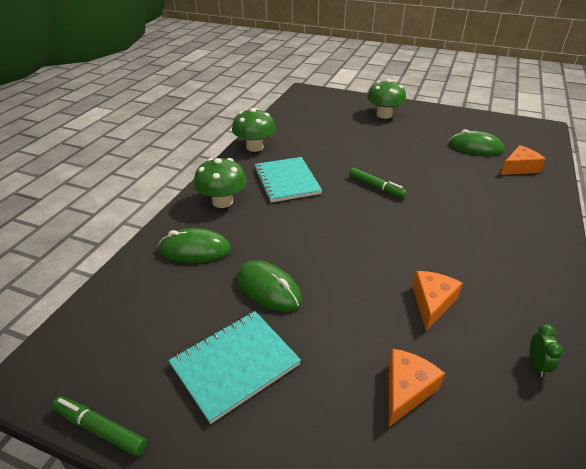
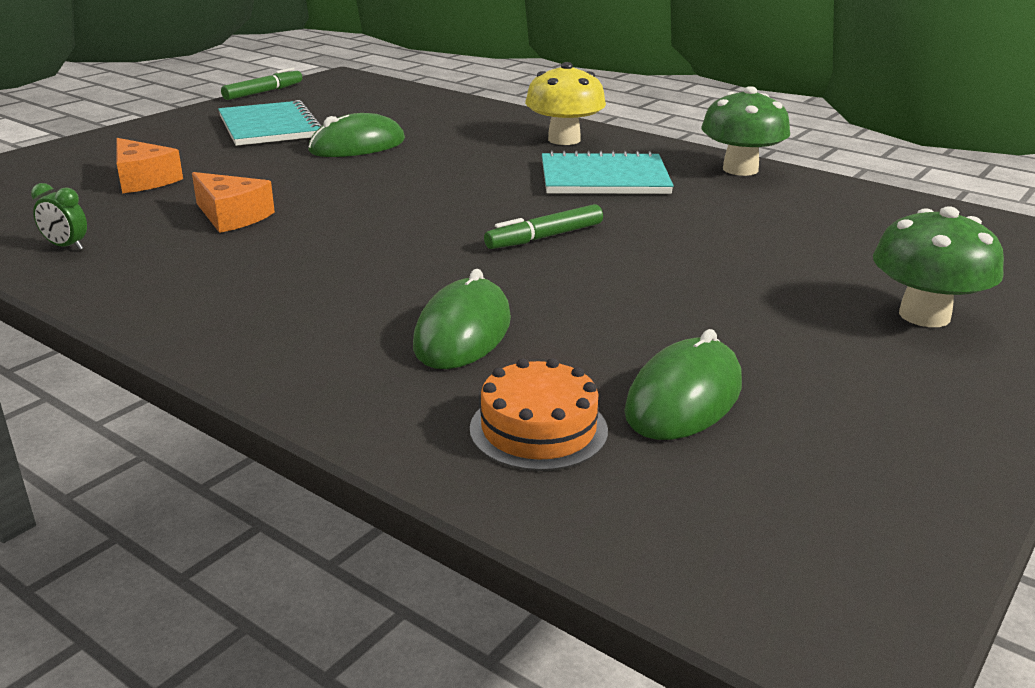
camera: 105 degrees right, 10 degrees down
green mouse [158,228,231,263] -> green mouse moved to [413,269,511,369]
green mushroom [194,158,247,208] -> yellow mushroom [525,62,606,145]
orange cheese [501,145,546,175] -> orange cake [470,358,608,471]

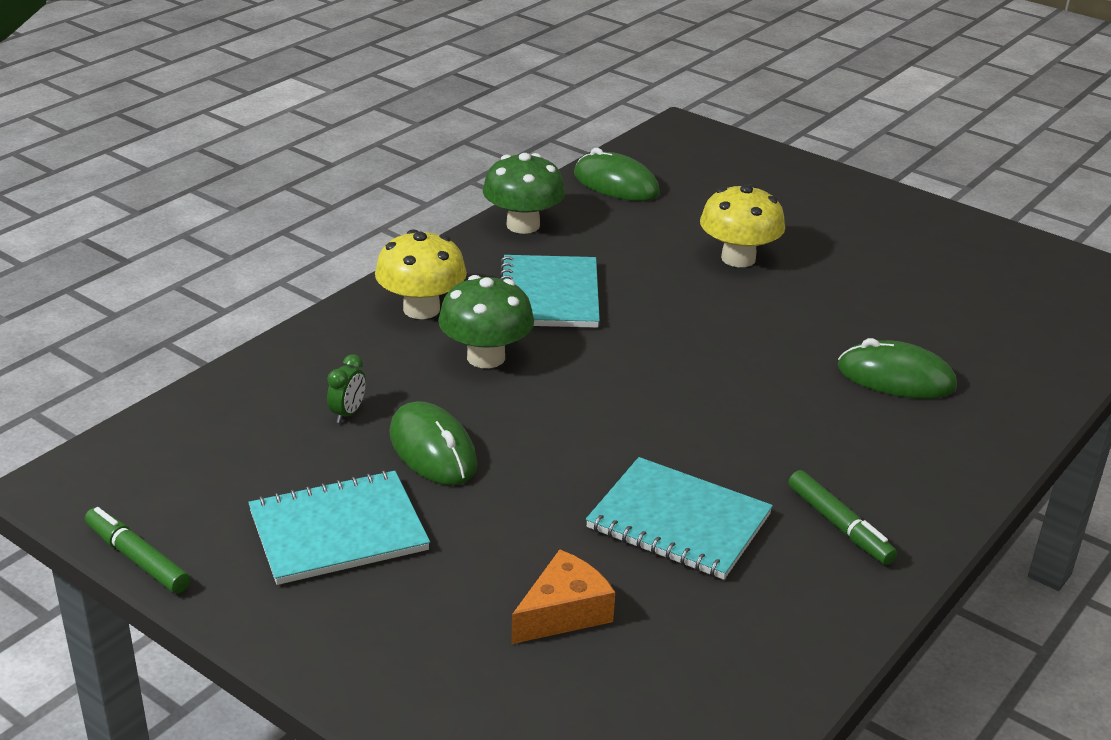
camera: 90 degrees left, 5 degrees up
green clock [31,183,87,250] -> green clock moved to [327,354,366,423]
orange cheese [192,172,275,233] -> turquoise notebook [586,457,773,580]
orange cake [470,358,608,471] -> none
green marker [484,204,603,249] -> green marker moved to [788,470,897,565]
green mouse [624,329,742,440] -> green mouse moved to [574,148,660,201]
green mushroom [873,206,1004,327] -> green mushroom moved to [438,275,534,368]
none -> yellow mushroom [700,184,785,267]

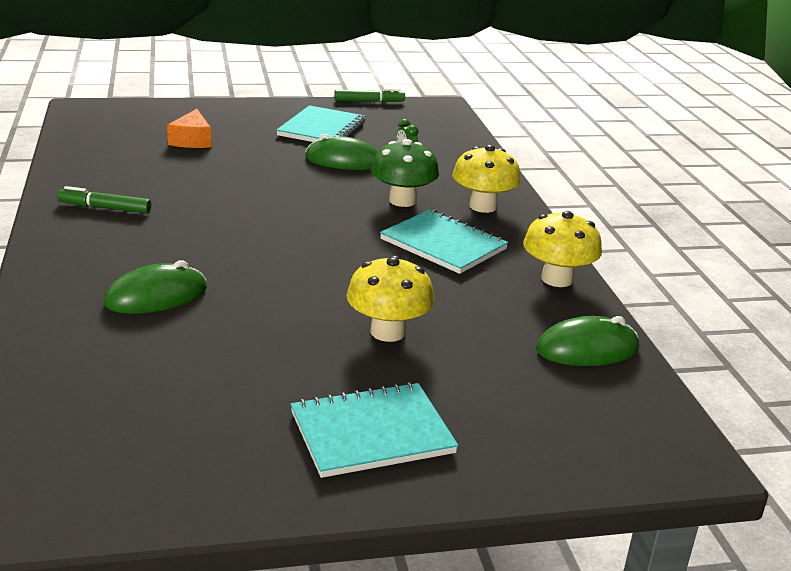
camera: 130 degrees right, 5 degrees down
green mushroom [483,153,565,234] -> yellow mushroom [523,211,602,287]
turquoise notebook [586,457,773,580] -> turquoise notebook moved to [291,382,458,478]

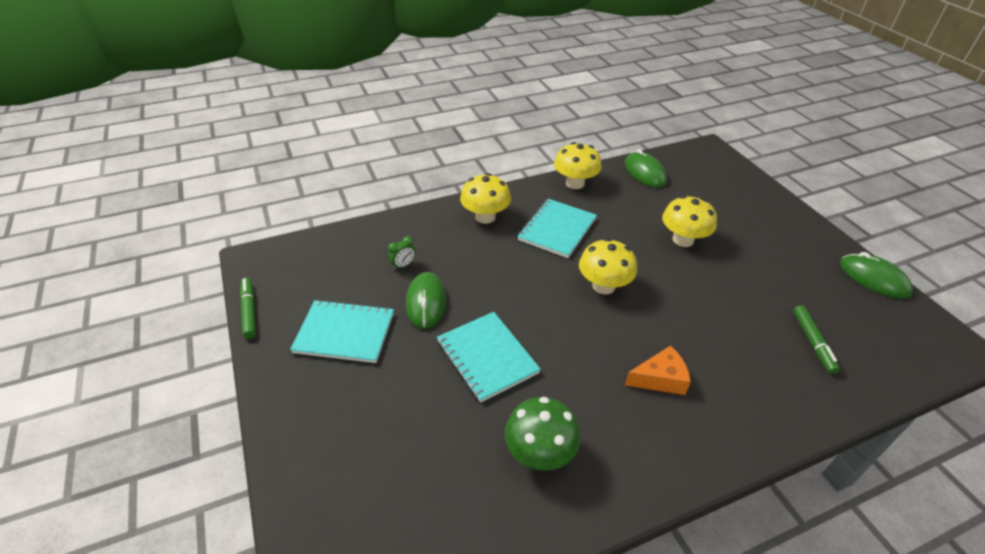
camera: 100 degrees left, 15 degrees up
green marker [57,186,151,213] -> green marker moved to [793,305,840,374]
green mouse [104,260,207,314] -> green mouse moved to [840,252,913,299]
orange cheese [167,109,211,148] -> orange cheese moved to [625,345,691,395]
turquoise notebook [291,382,458,478] -> turquoise notebook moved to [437,312,541,403]
green mushroom [371,139,439,207] -> green mushroom moved to [505,397,580,470]
none -> yellow mushroom [579,238,637,294]

